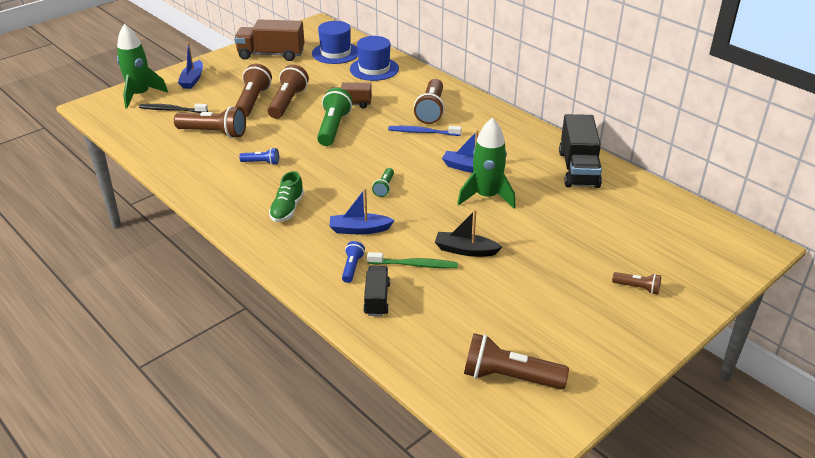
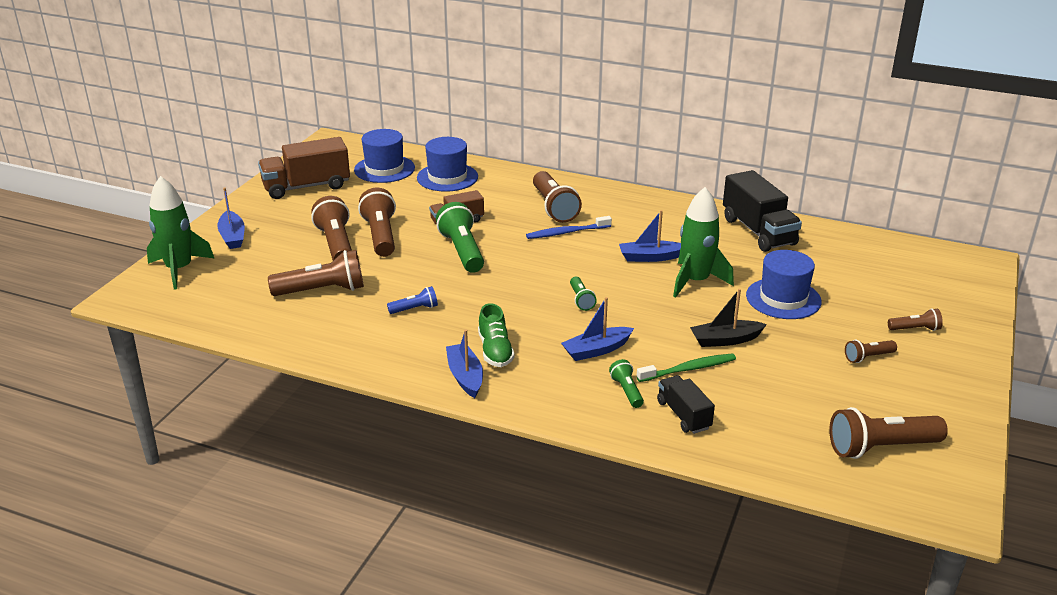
camera: 25 degrees left, 5 degrees down
black toothbrush [139,103,208,113] -> none
blue flashlight [342,241,365,283] -> green flashlight [609,359,644,408]
none -> blue boat [446,329,483,398]
none -> blue hat [746,250,822,319]
none -> brown flashlight [845,340,897,363]

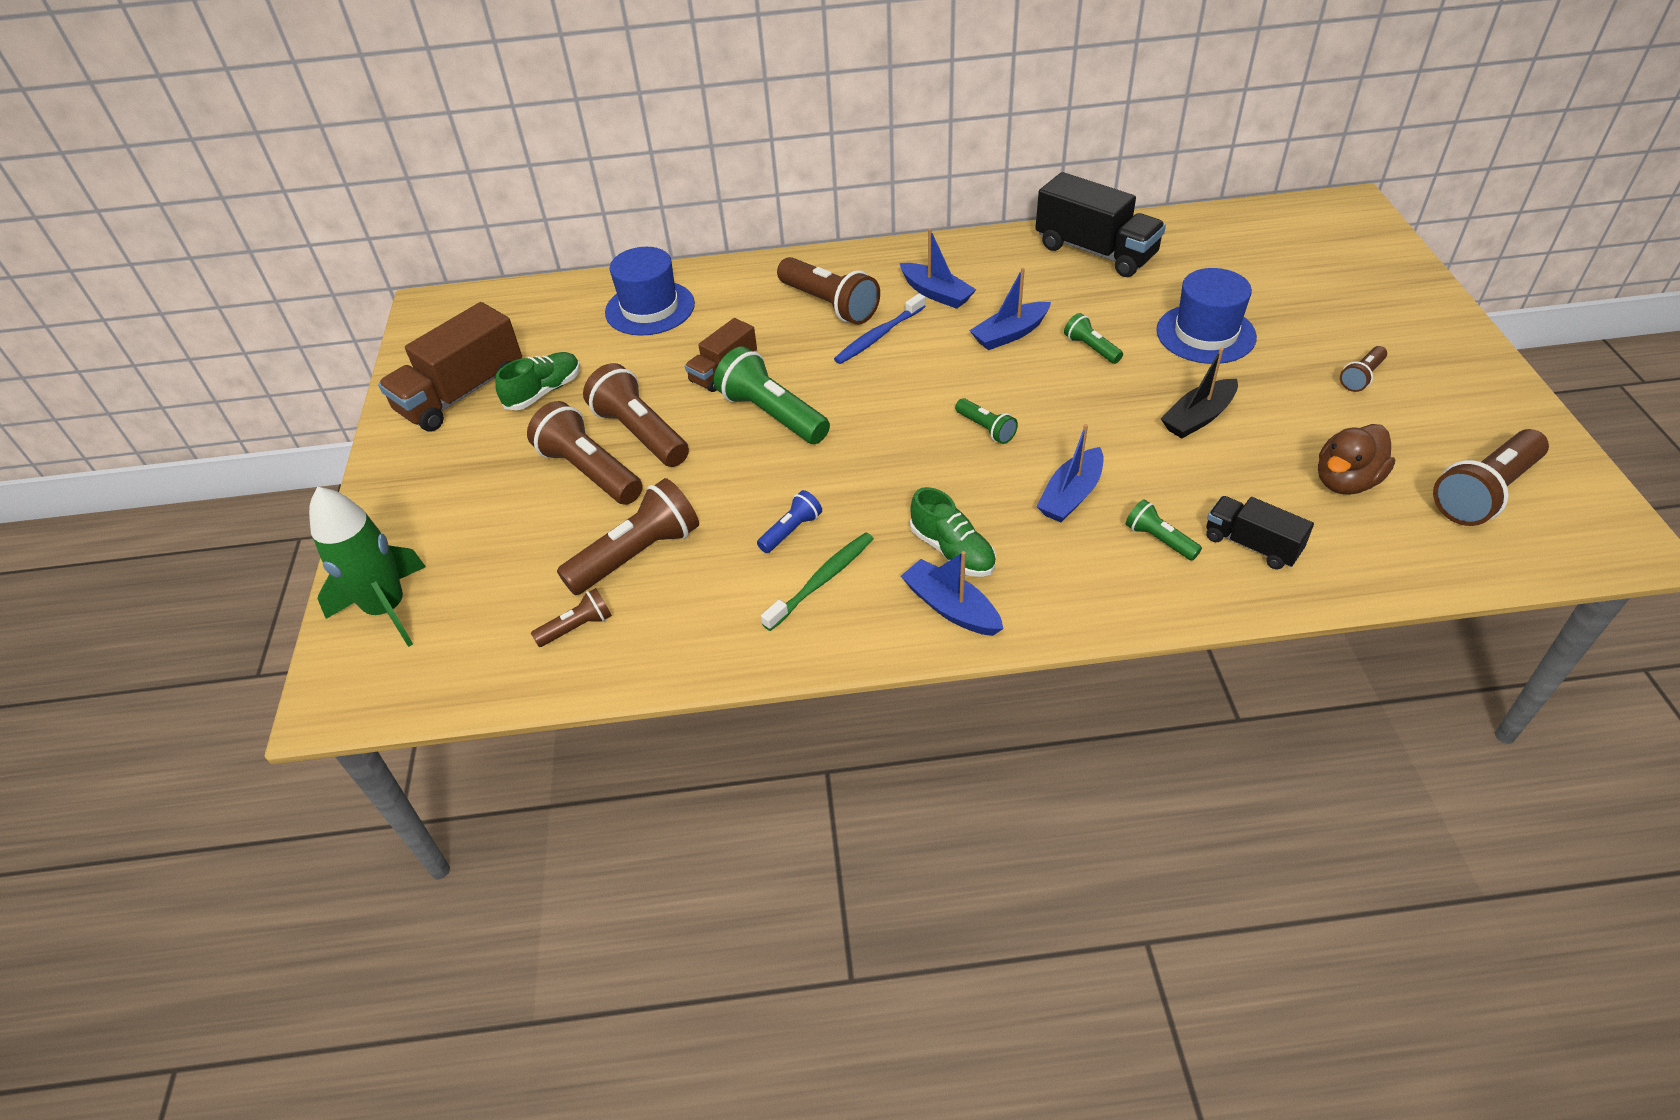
camera: 25 degrees left, 15 degrees up
blue boat [217,187,245,249] -> blue boat moved to [900,228,976,309]
blue hat [354,129,415,183] -> none
green toothbrush [636,353,736,382] -> green toothbrush moved to [761,532,874,631]
green rocket [673,187,734,298] -> green flashlight [1064,313,1123,364]
brown flashlight [888,308,943,331] -> brown flashlight moved to [531,588,612,647]
none -> green shoe [495,352,580,410]
none -> brown duck [1318,424,1395,495]

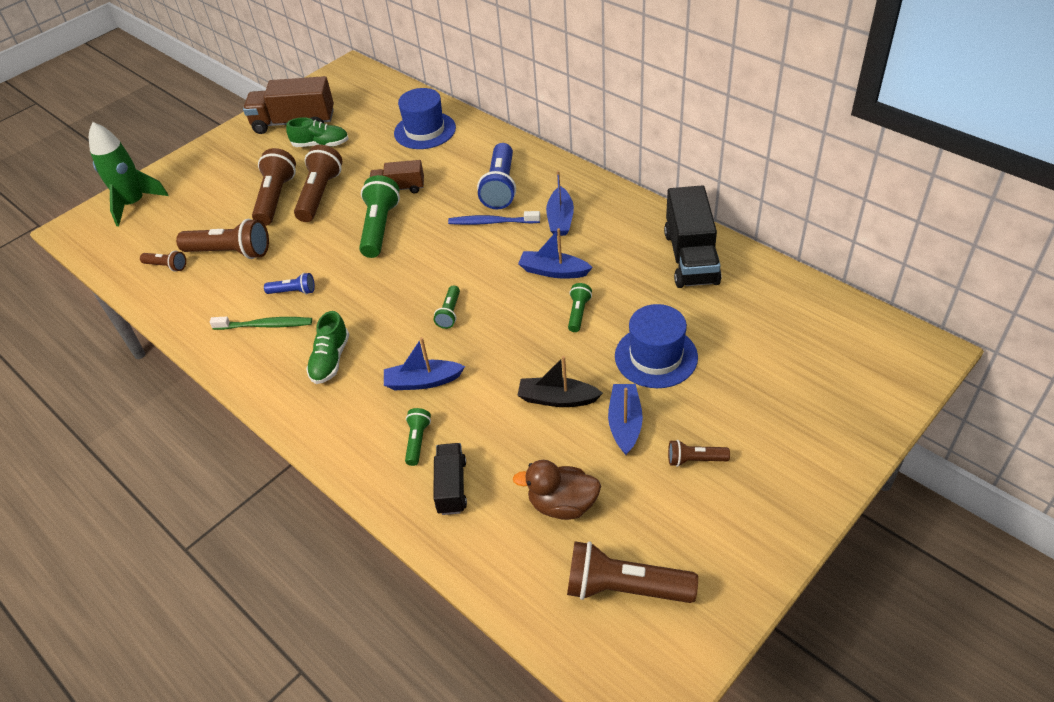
camera: 50 degrees right, 0 degrees up
brown flashlight [777,257,880,325] -> blue flashlight [477,143,516,210]
blue boat [901,551,1004,636] -> blue boat moved to [608,384,643,455]

